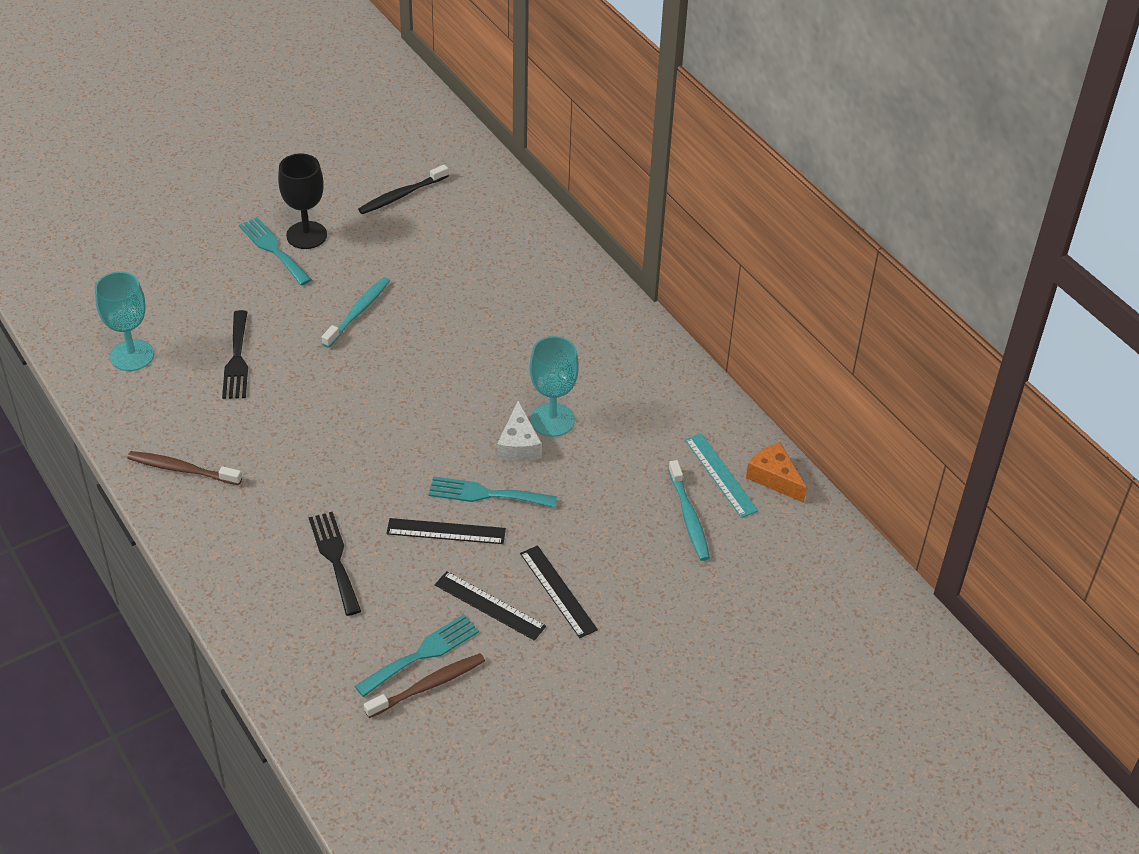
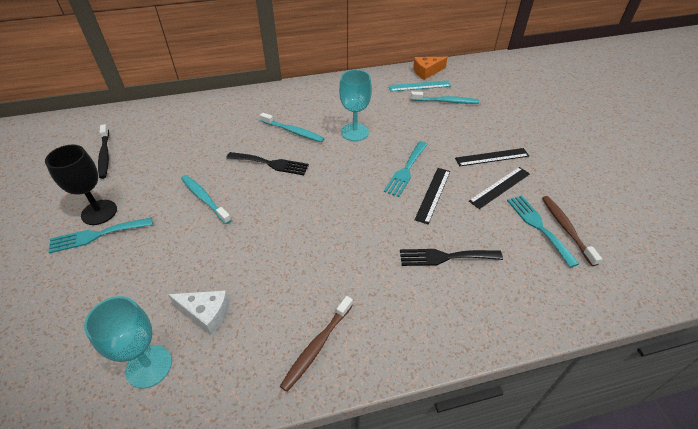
camera: 70 degrees left, 0 degrees up
black fork [222,310,248,399] -> black fork moved to [227,152,309,175]
white cheese [497,401,542,462] -> white cheese moved to [168,290,230,336]
none -> turquoise toothbrush [260,113,325,142]

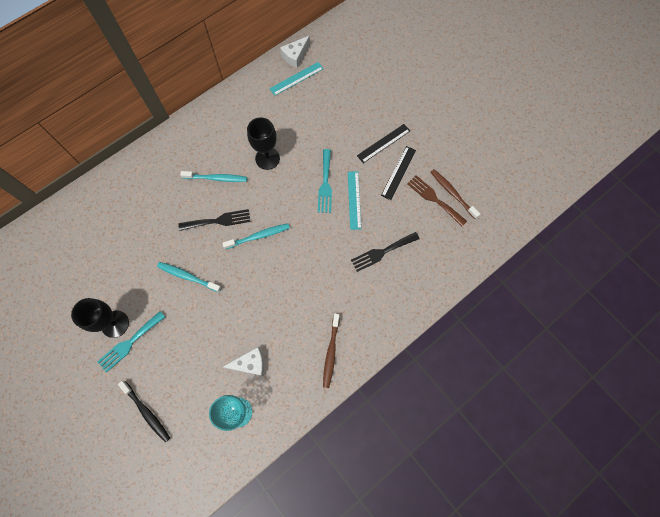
camera: 25 degrees left, 25 degrees up
black toothbrush [98,124,109,179] -> black toothbrush moved to [118,381,170,443]
turquoise goblet [339,70,372,141] -> black goblet [247,117,280,170]
turquoise toothbrush [411,91,479,104] -> turquoise toothbrush moved to [222,223,290,249]
orange cheese [413,57,448,80] -> white cheese [280,36,310,68]
black ruler [415,168,450,224] -> turquoise ruler [348,171,361,230]
turquoise fork [507,195,579,268] -> brown fork [407,175,467,226]

